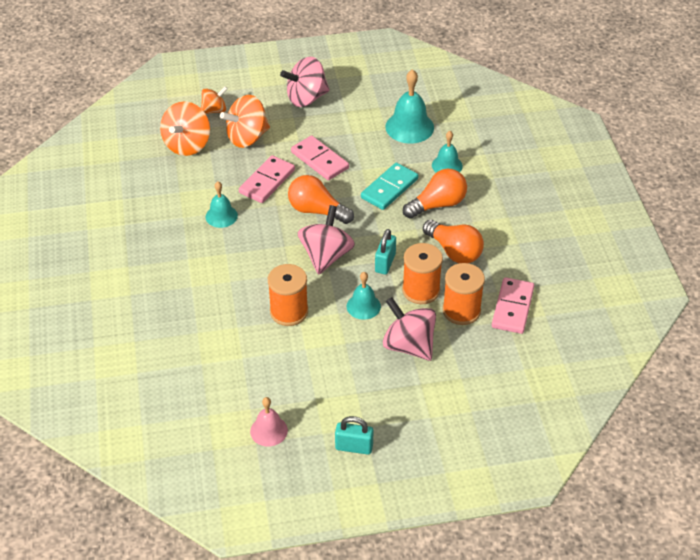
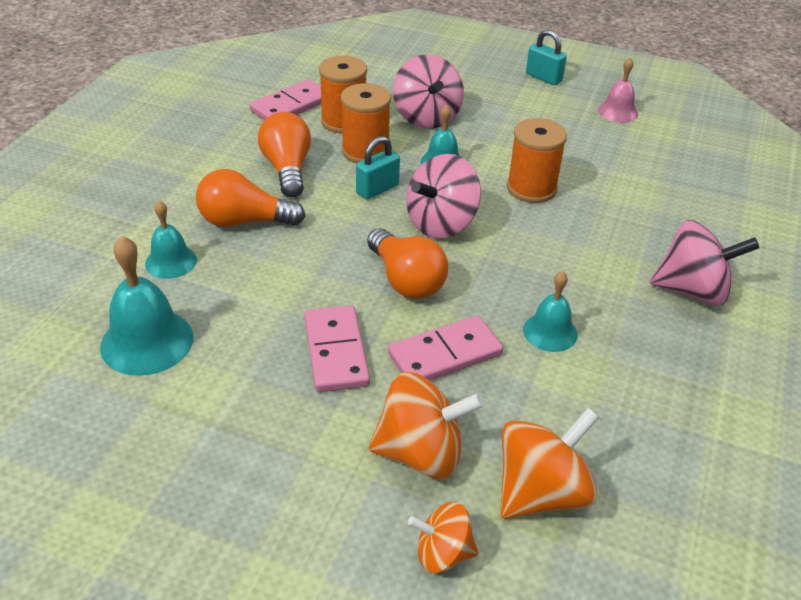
camera: 150 degrees left, 5 degrees down
pink spinning top [280,57,330,107] -> pink spinning top moved to [650,220,760,306]
turquoise domino [361,163,419,210] -> none

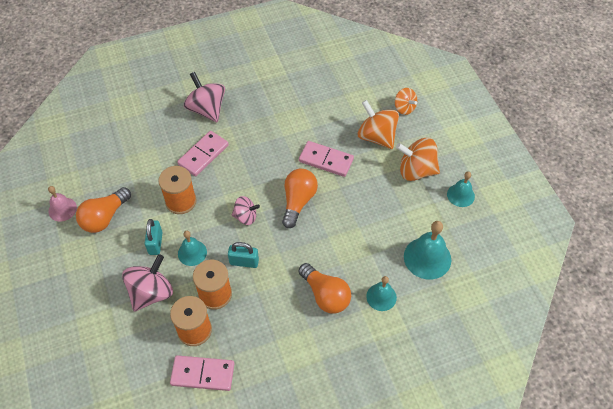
camera: 130 degrees left, 15 degrees up
orange light bulb [258,112,311,197] -> orange light bulb moved to [76,187,131,233]
pink domino [304,305,370,392] -> pink domino moved to [177,131,229,176]
pink spinning top [406,154,481,239] -> pink spinning top [232,196,260,225], size x0.60
orange spinning top [500,408,599,519] -> orange spinning top moved to [396,138,440,181]
turquoise bell [523,271,577,352] -> turquoise bell moved to [447,172,475,207]
turquoise padlock [526,29,567,85] -> turquoise padlock moved to [145,219,163,255]

